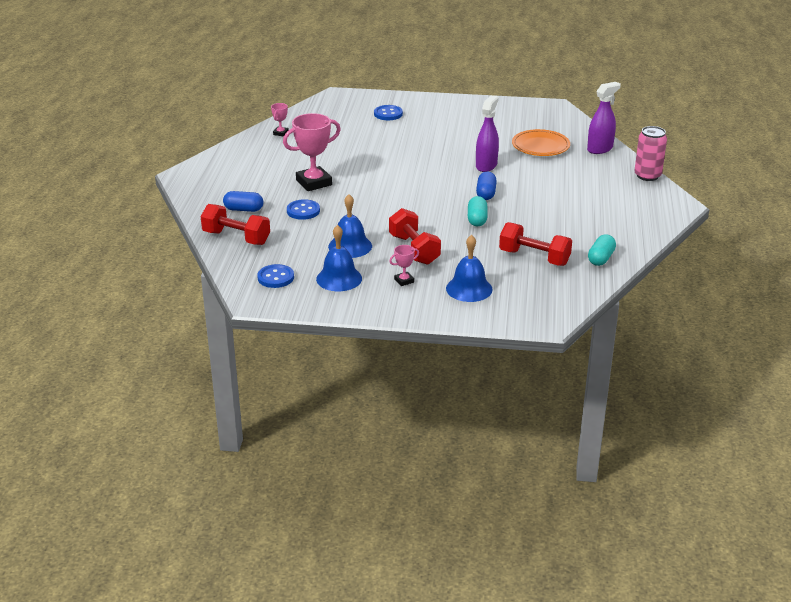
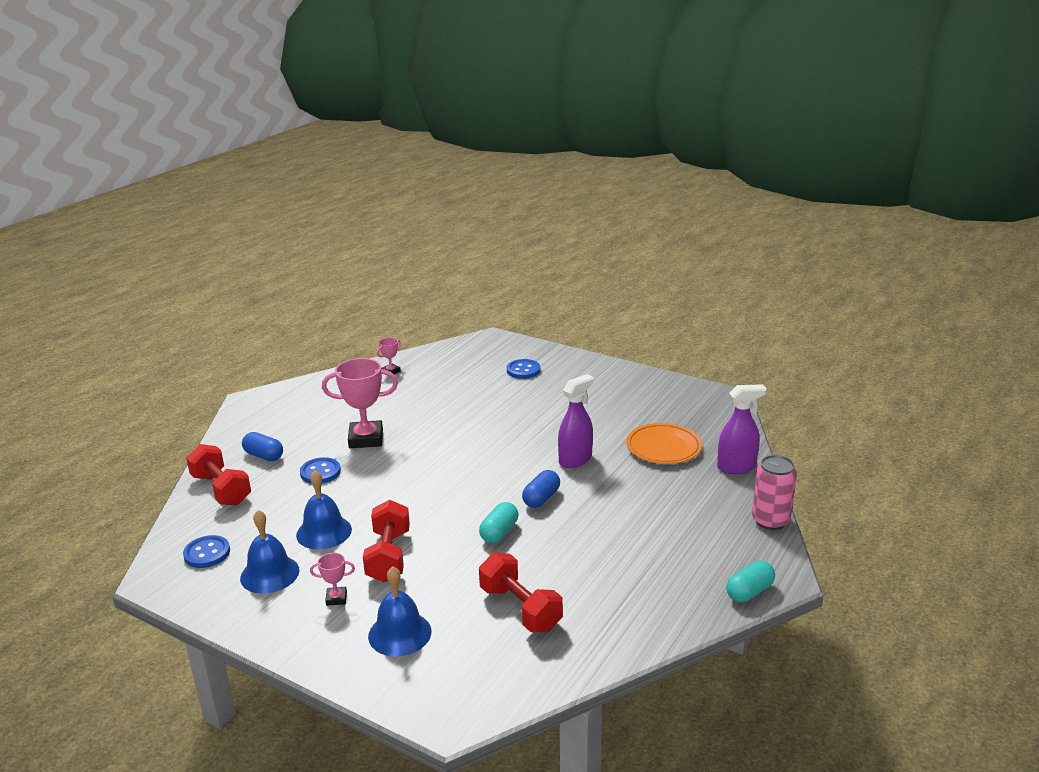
camera: 25 degrees right, 5 degrees down
turquoise capsule [588,234,616,266] -> turquoise capsule moved to [726,561,775,602]

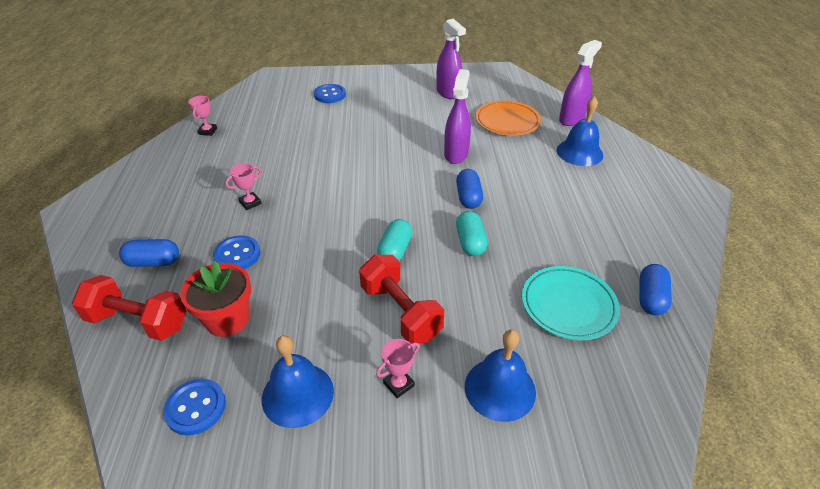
camera: 35 degrees left, 15 degrees up
blue bell [296,470,352,550] -> blue bell moved to [557,96,603,166]
pink trophy [322,358,398,448] -> pink trophy [225,163,262,210], size x0.47
red dumbbell [479,553,563,632] -> turquoise plate [522,266,620,341]
turquoise capsule [726,561,775,602] -> turquoise capsule moved to [377,219,412,261]
pink can [752,455,797,530] -> none
none -> red flower pot [180,261,251,337]
none -> purple spray bottle [436,19,466,99]
none -> blue capsule [639,264,672,315]

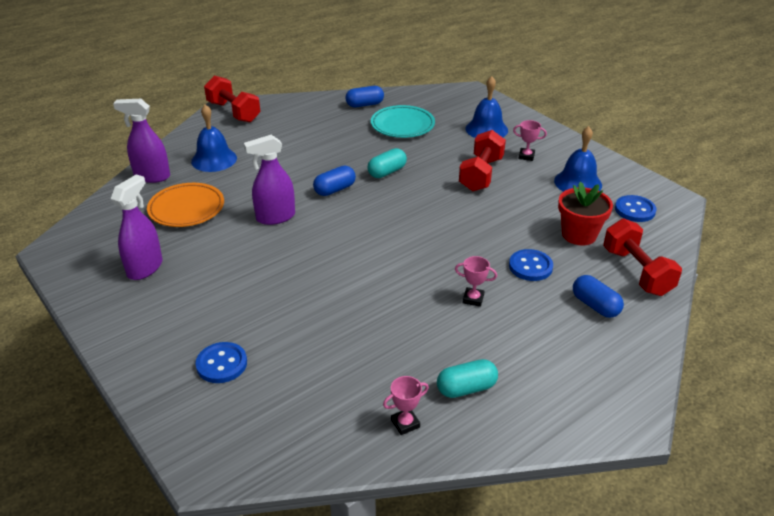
camera: 125 degrees left, 5 degrees down
turquoise capsule [377,219,412,261] -> turquoise capsule moved to [437,359,498,398]
none -> red dumbbell [204,76,261,123]

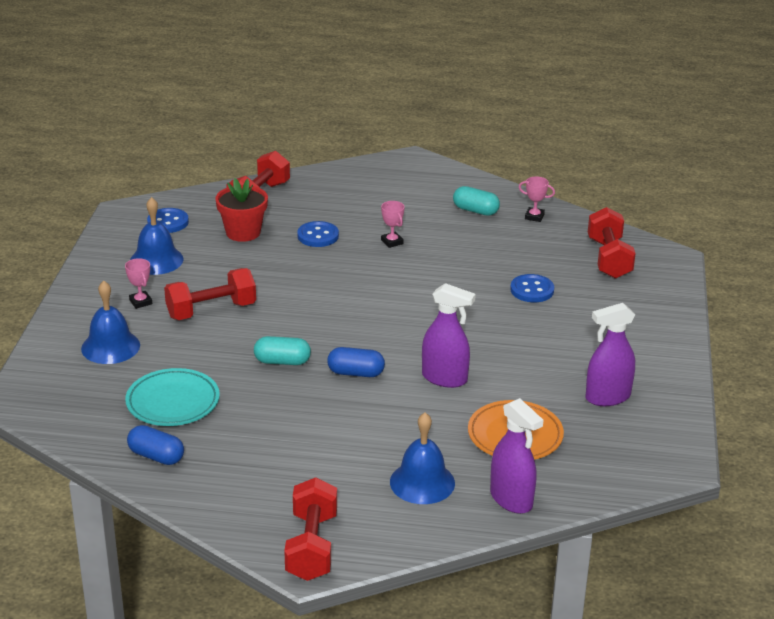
camera: 135 degrees left, 5 degrees down
blue button [196,342,247,383] -> blue button moved to [510,274,554,302]
blue capsule [573,275,624,318] -> none
none -> red dumbbell [588,207,636,279]

